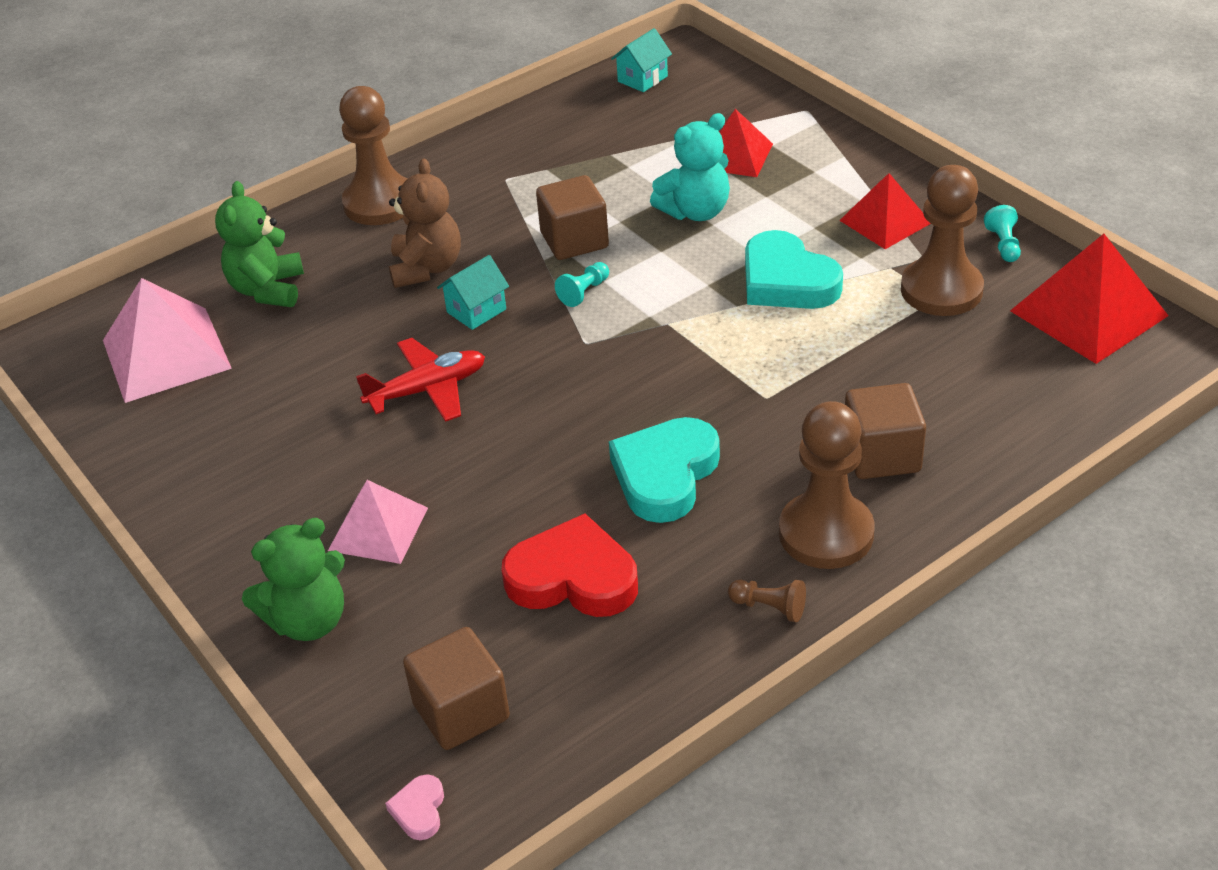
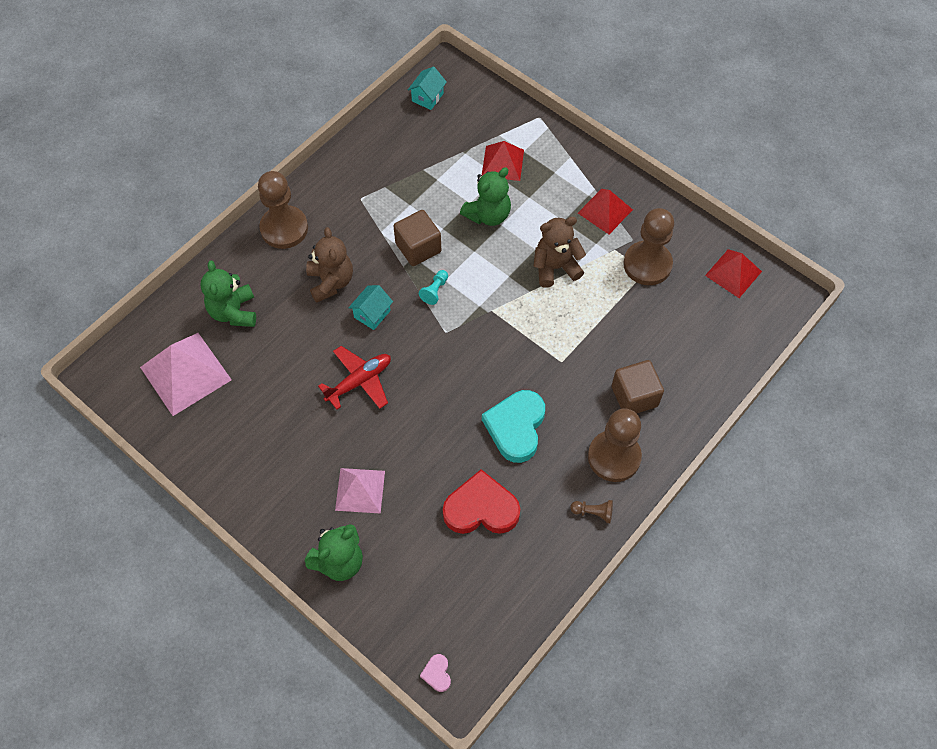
camera: 15 degrees left, 20 degrees up
brown cube [403,627,510,750] -> none
turquoise teddy bear [650,113,730,221] -> green teddy bear [460,167,511,226]
turquoise heart [745,230,843,309] -> brown teddy bear [533,217,586,287]
turquoise pawn [984,205,1021,262] -> none
red pyramid [1010,234,1169,364] -> red pyramid [705,249,762,298], size x0.64

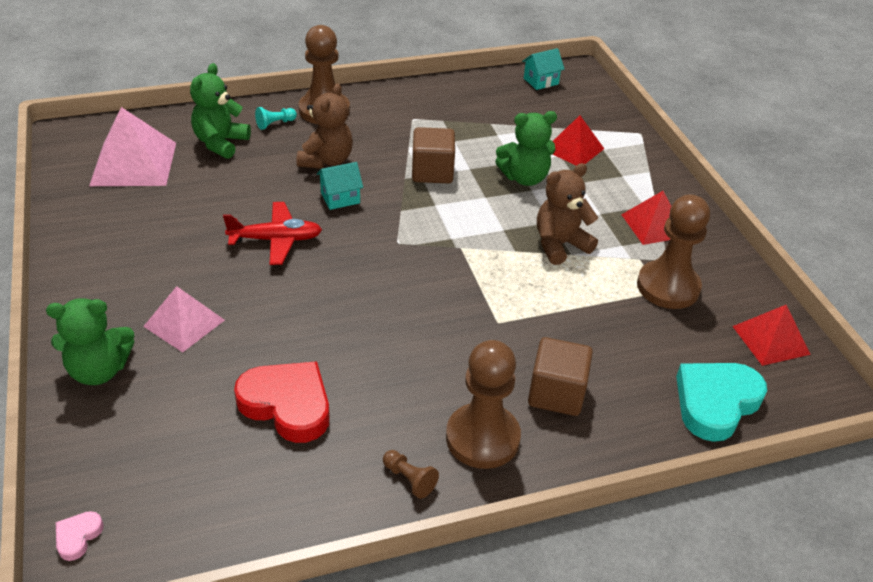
camera: 30 degrees right, 20 degrees down
turquoise pawn [419,270,448,305] -> turquoise pawn moved to [255,107,297,130]
turquoise heart [482,390,545,463] -> turquoise heart moved to [676,363,767,442]
brown teddy bear [533,217,586,287] -> brown teddy bear turned 45 degrees counterclockwise [537,163,598,265]

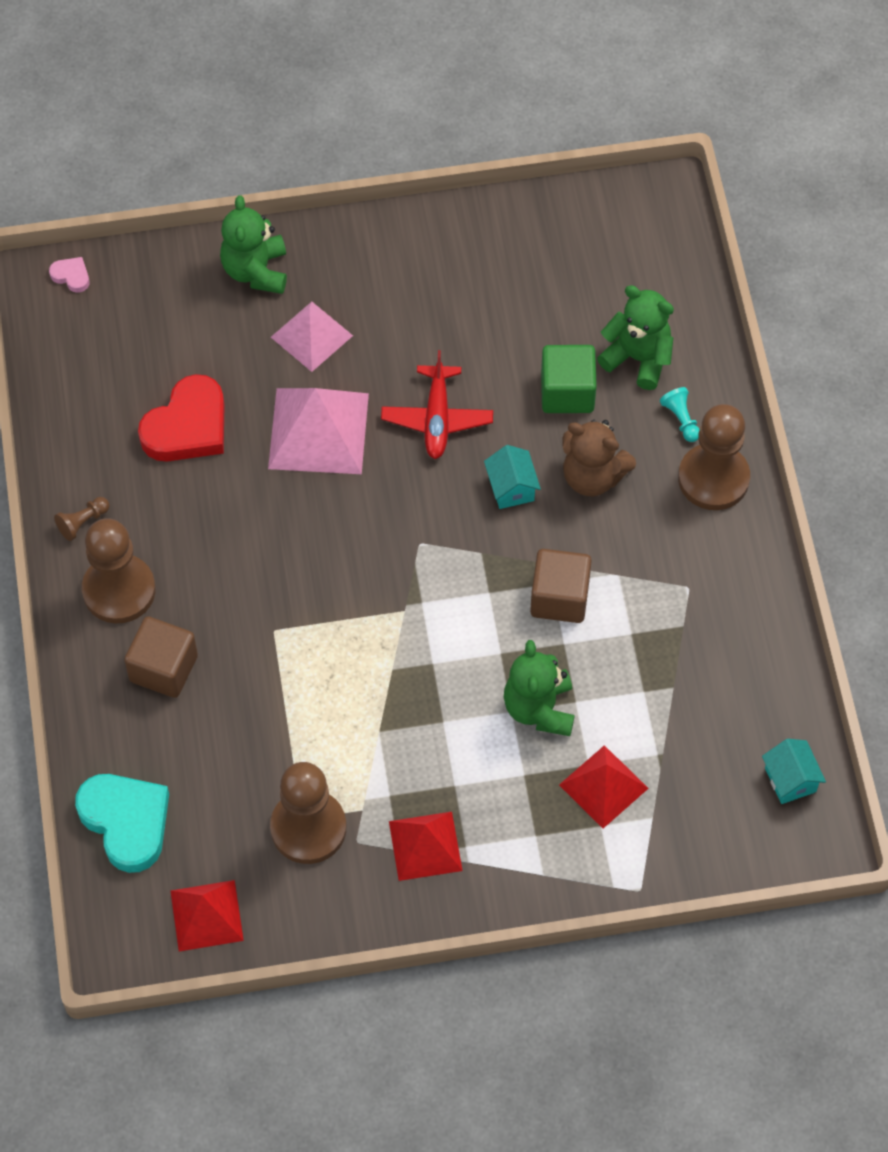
camera: 100 degrees right, 20 degrees up
pink pyramid [89,107,176,186] -> pink pyramid moved to [268,388,369,474]
brown teddy bear [537,163,598,265] -> none
none -> green cube [541,345,597,413]

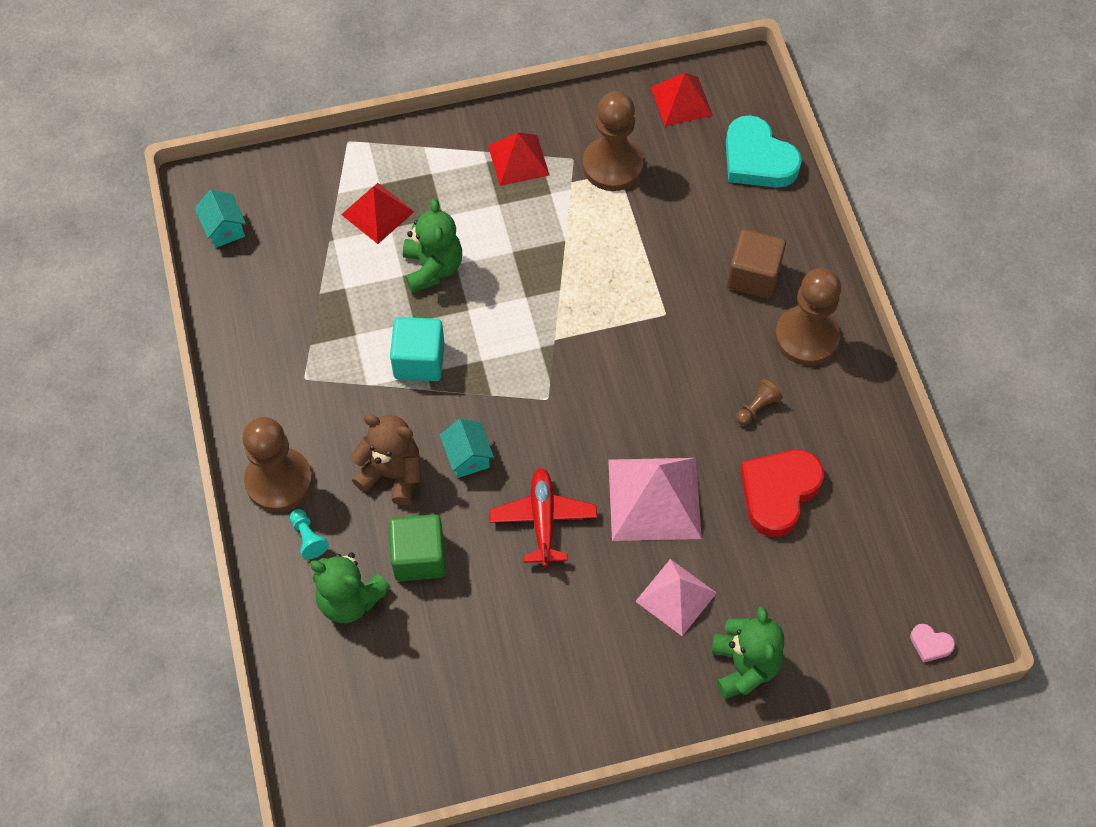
camera: 175 degrees right, 0 degrees up
brown pawn [54,497,109,541] -> brown pawn moved to [736,379,783,426]
brown cube [530,549,592,623] -> turquoise cube [390,317,445,381]

